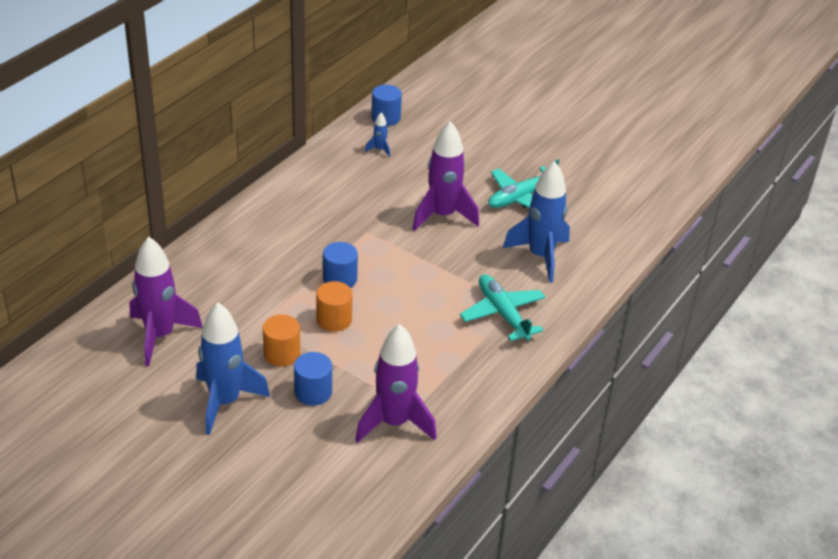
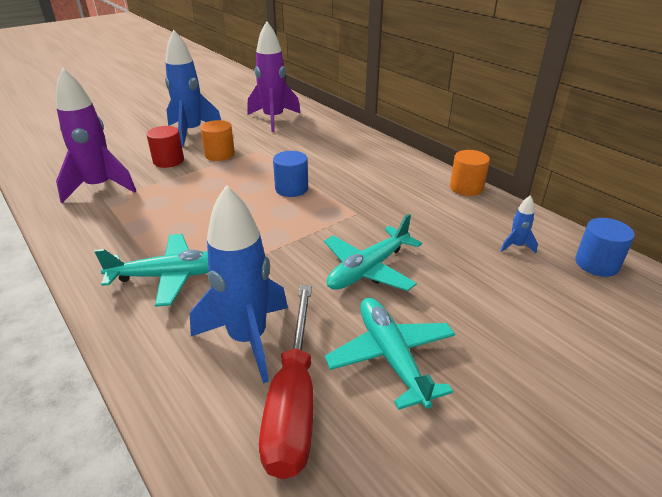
camera: 110 degrees right, 5 degrees down
blue cylinder [294,352,332,406] -> red cylinder [146,126,184,168]
orange cylinder [316,281,352,332] -> orange cylinder moved to [450,150,490,196]
purple rocket [412,121,479,231] -> turquoise plane [324,214,422,291]
none -> red screwdriver [259,285,313,479]

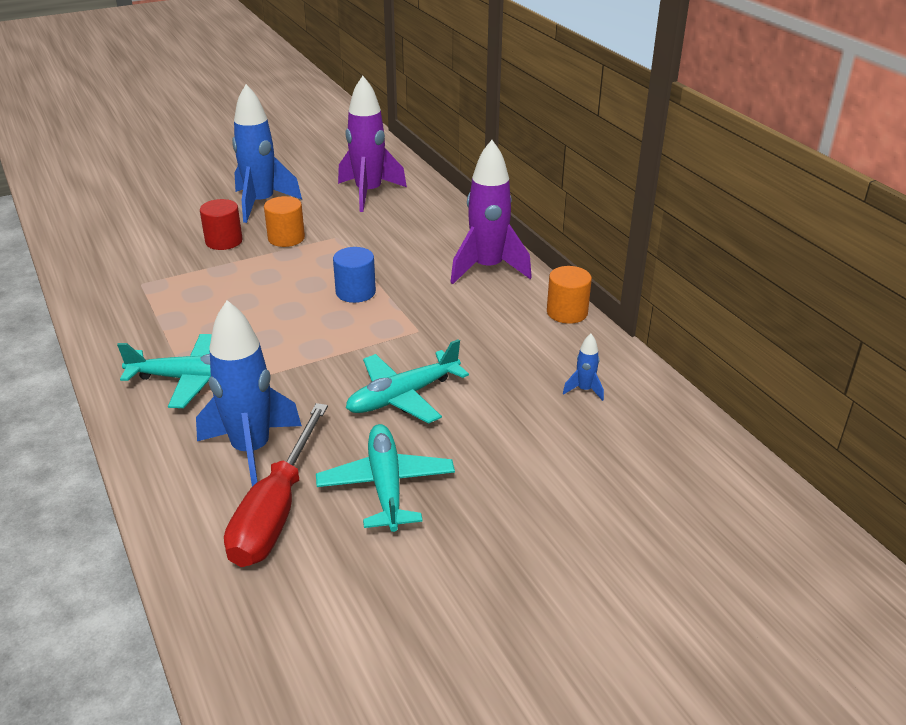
camera: 10 degrees right, 0 degrees up
purple rocket [56,68,136,203] -> purple rocket moved to [450,140,532,284]
blue cylinder [575,218,635,277] -> none

